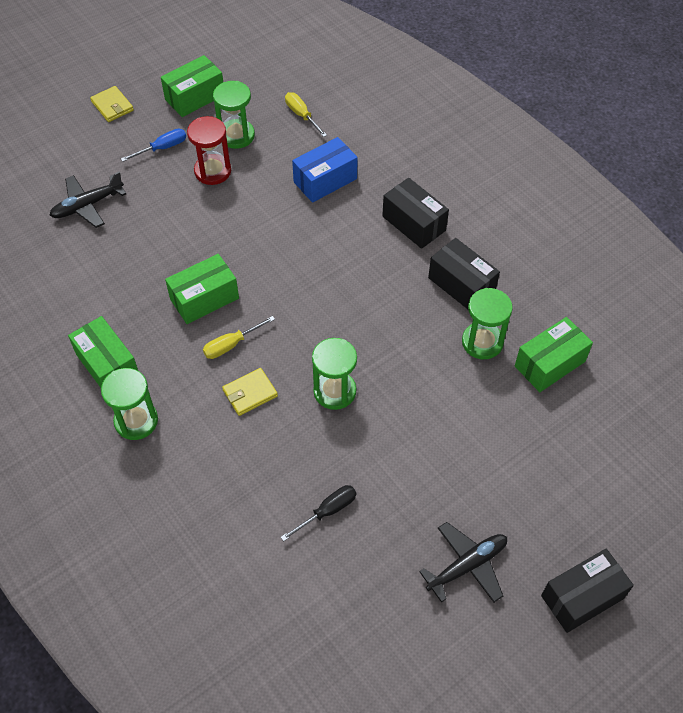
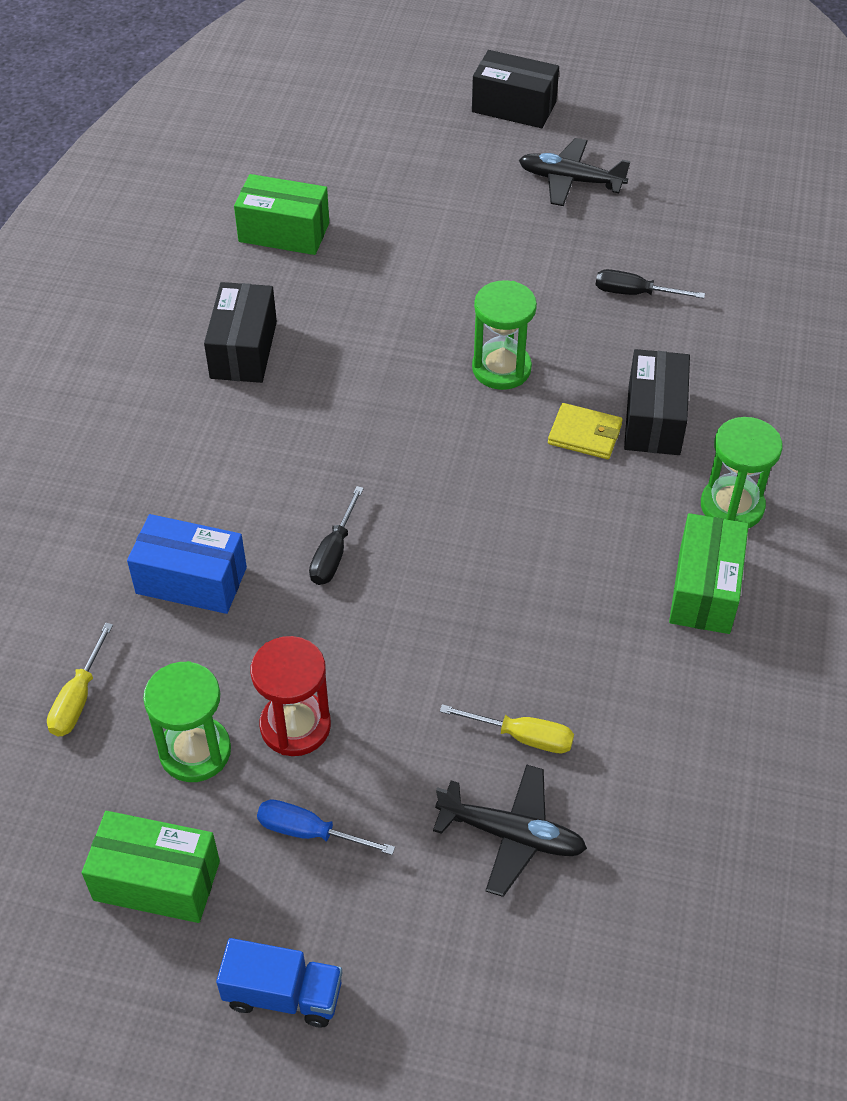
camera: 130 degrees left, 5 degrees down
yellow wallet [90,86,134,122] -> blue truck [216,938,342,1027]
green box [165,254,239,324] -> none
yellow screwdriver [203,316,275,359] -> yellow screwdriver moved to [440,704,574,753]
black box [382,178,449,249] -> black box moved to [624,349,690,455]
green hourglass [462,288,513,359] -> none
none -> black screwdriver [309,486,364,585]

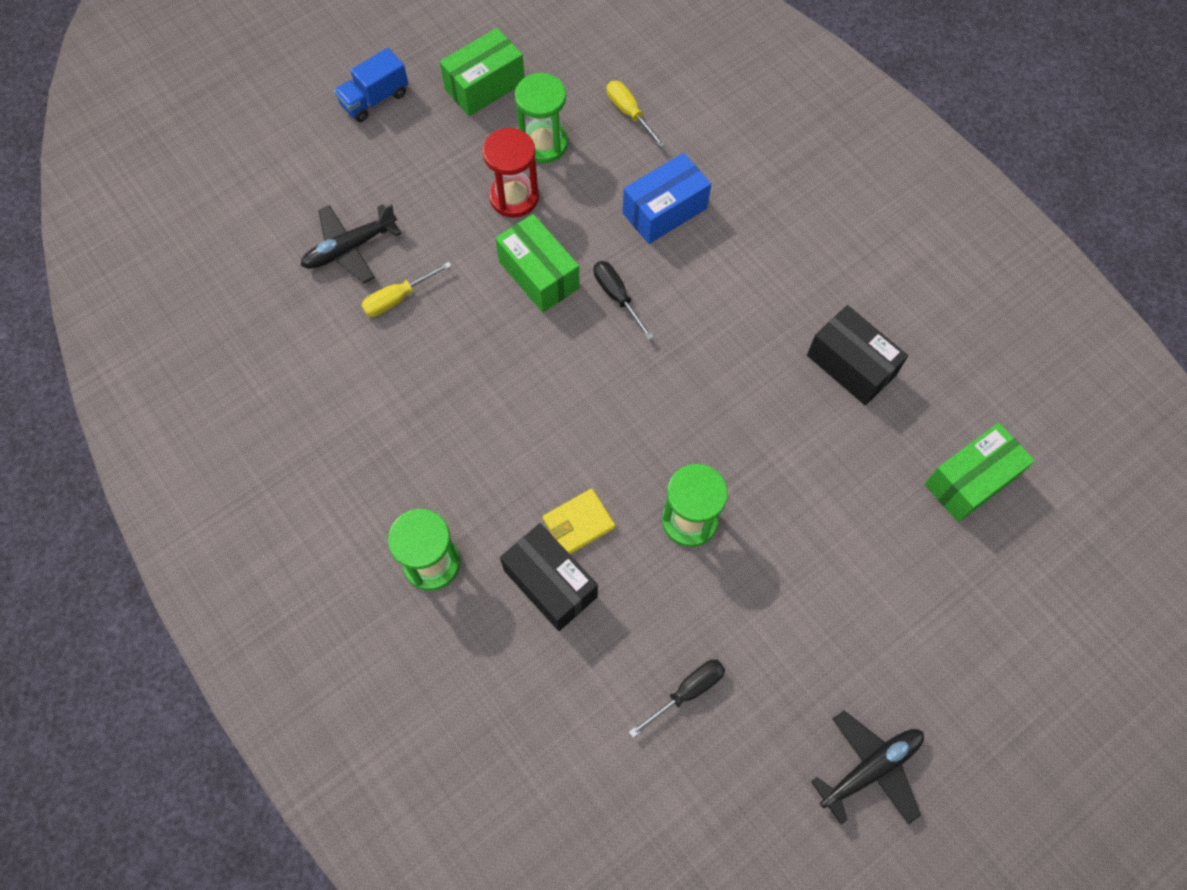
camera: 130 degrees right, 15 degrees up
blue screwdriver [257,799,395,855] -> none
black box [472,50,559,128] -> none
green box [669,513,749,634] -> green box moved to [495,214,580,313]

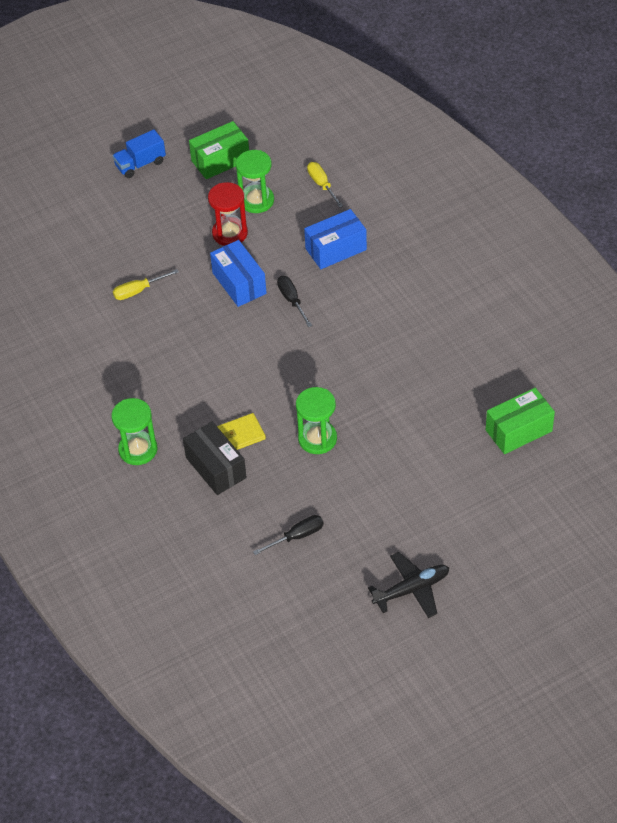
camera: 10 degrees right, 15 degrees down
black plane [301,204,402,283] -> none
green box [495,214,580,313] -> blue box [210,240,267,307]
black box [807,305,908,405] -> none

